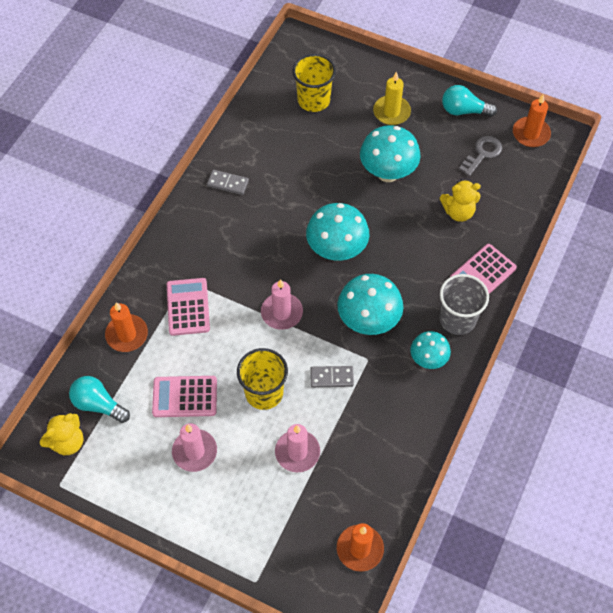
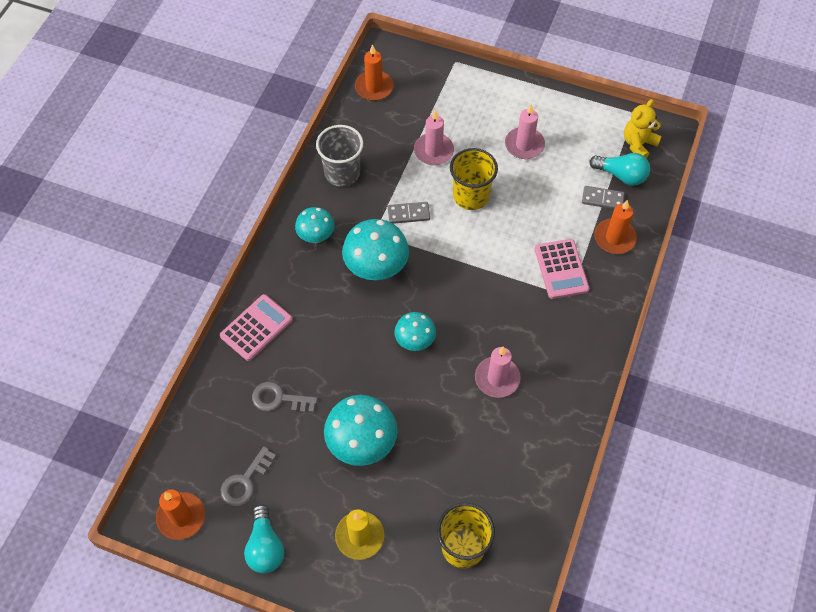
camera: 175 degrees right, 0 degrees up
pink calculator [152,376,217,417] -> none
grey domino [207,170,249,195] -> grey domino moved to [582,186,625,209]
pink candle [261,279,303,330] -> pink candle moved to [475,347,521,398]
turquoise mushroom [306,203,369,261] -> turquoise mushroom [394,312,436,351], size x0.61
yellow teddy bear [440,179,481,222] -> grey key [252,382,318,413]
grey cup [440,274,489,335] -> grey cup moved to [316,125,363,187]
turquoise light bulb [442,85,497,117] -> turquoise light bulb turned 75 degrees clockwise [244,504,284,573]

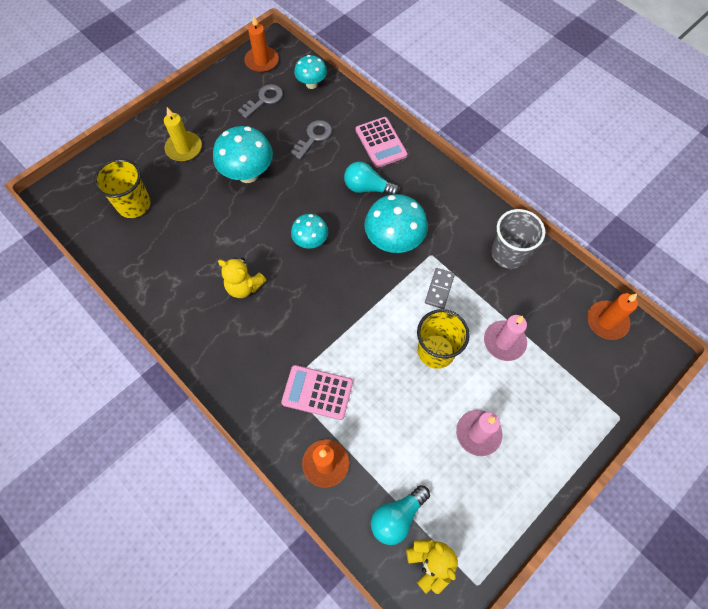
camera: 115 degrees right, 5 degrees up
grey key [221,446,276,507] -> grey key turned 75 degrees clockwise [238,84,283,118]
turquoise light bulb [244,504,284,573] -> turquoise light bulb moved to [344,162,400,195]
turquoise mushroom [295,207,335,243] -> turquoise mushroom moved to [294,55,327,89]
pink candle [475,347,521,398] -> yellow teddy bear [218,257,266,298]
grey domino [582,186,625,209] -> none

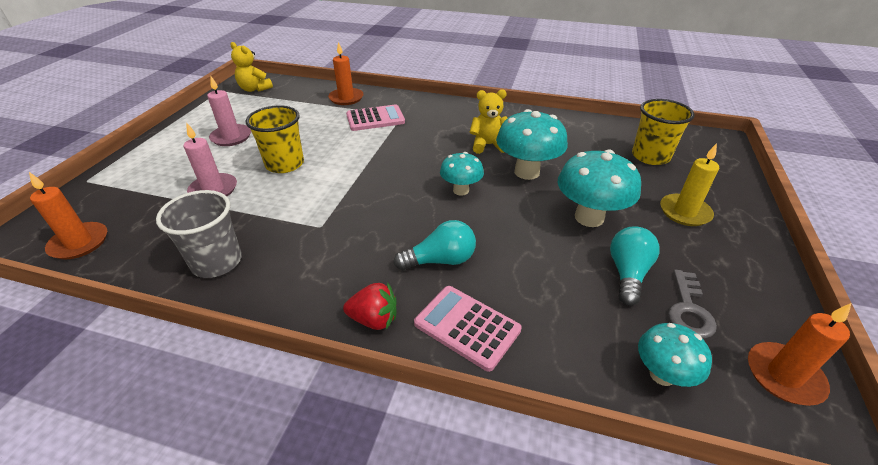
camera: 150 degrees right, 25 degrees down
grey key [290,120,332,159] -> none
turquoise mushroom [364,194,428,253] -> turquoise mushroom moved to [496,109,568,180]
turquoise light bulb [371,485,430,545] -> turquoise light bulb moved to [610,226,660,306]
grey domino [425,268,455,309] -> none
none -> red strawberry [343,283,397,330]

